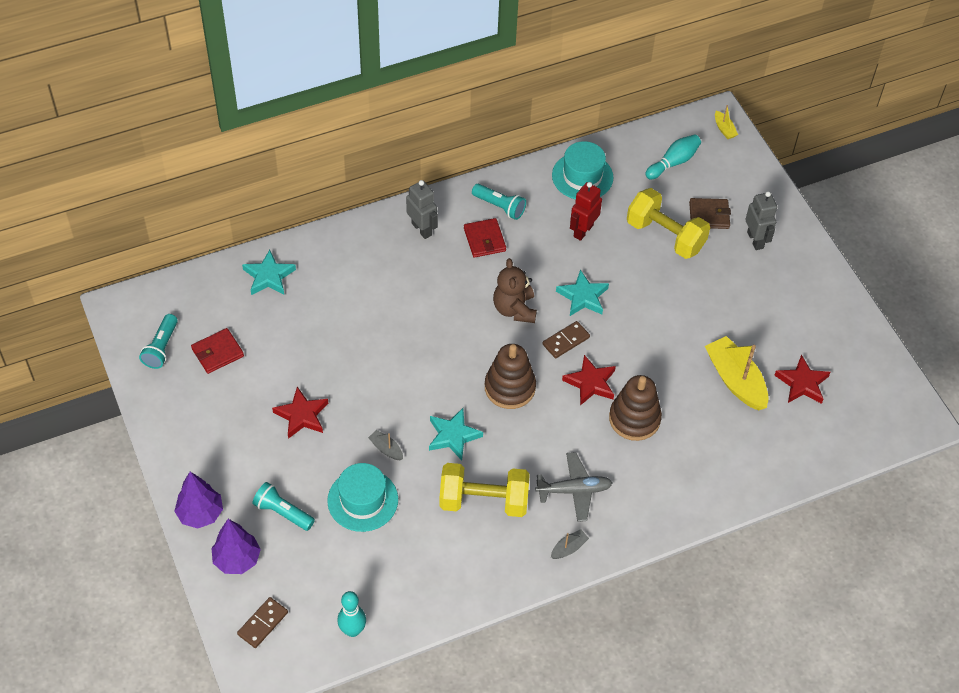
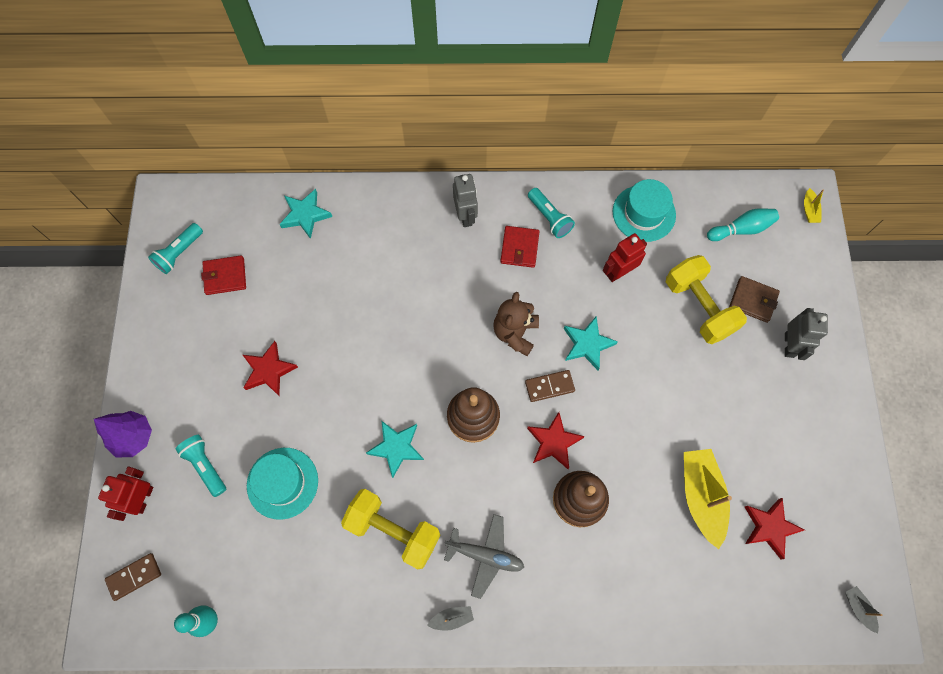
camera: 25 degrees right, 15 degrees up
purple tree [212,519,261,574] -> red robot [98,467,153,521]
grey boat [368,430,403,460] -> grey boat moved to [846,586,882,634]

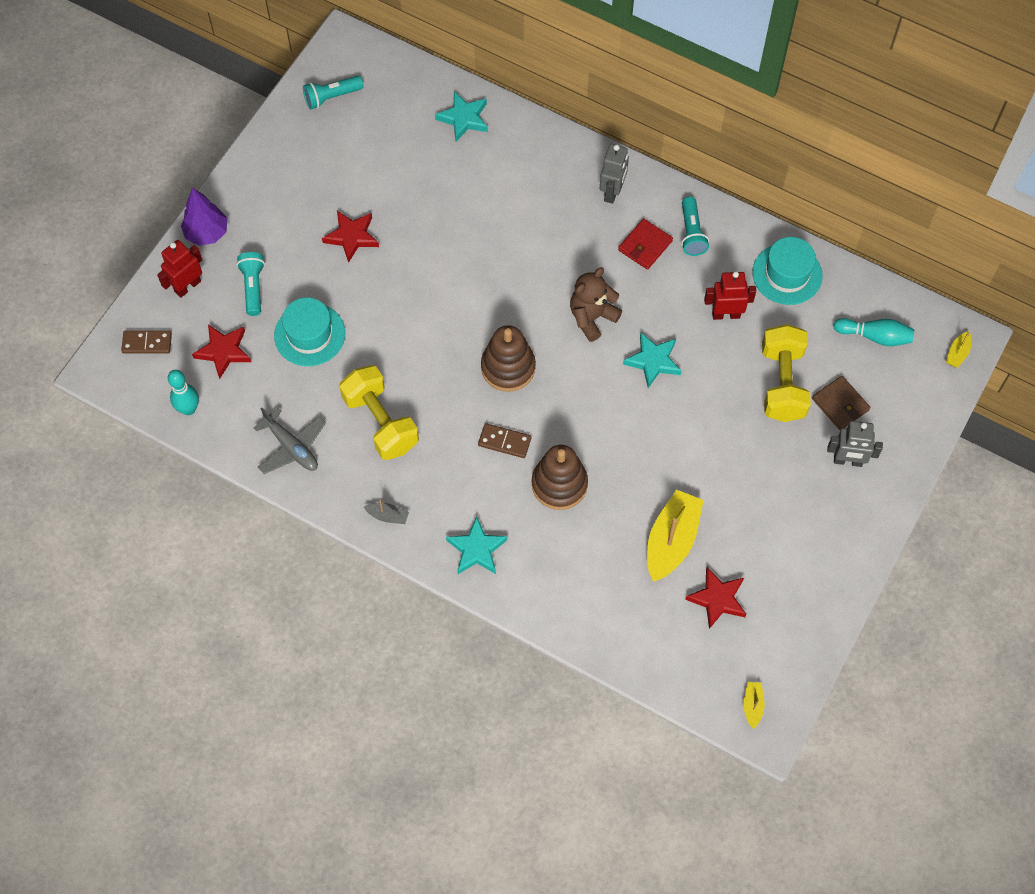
camera: 30 degrees right, 5 degrees down
red wallet [201,255,246,295] -> none
turquoise star [366,420,424,478] -> turquoise star moved to [446,516,508,574]
grey plane [444,514,524,599] -> grey plane moved to [253,408,326,474]
brown domino [525,370,575,402] -> brown domino moved to [478,423,531,458]
red star [527,412,585,469] -> red star moved to [192,325,251,379]
grey robot [785,308,828,360] -> grey robot turned 60 degrees clockwise [827,421,883,467]
grey boat [846,586,882,634] -> yellow boat [744,682,765,729]

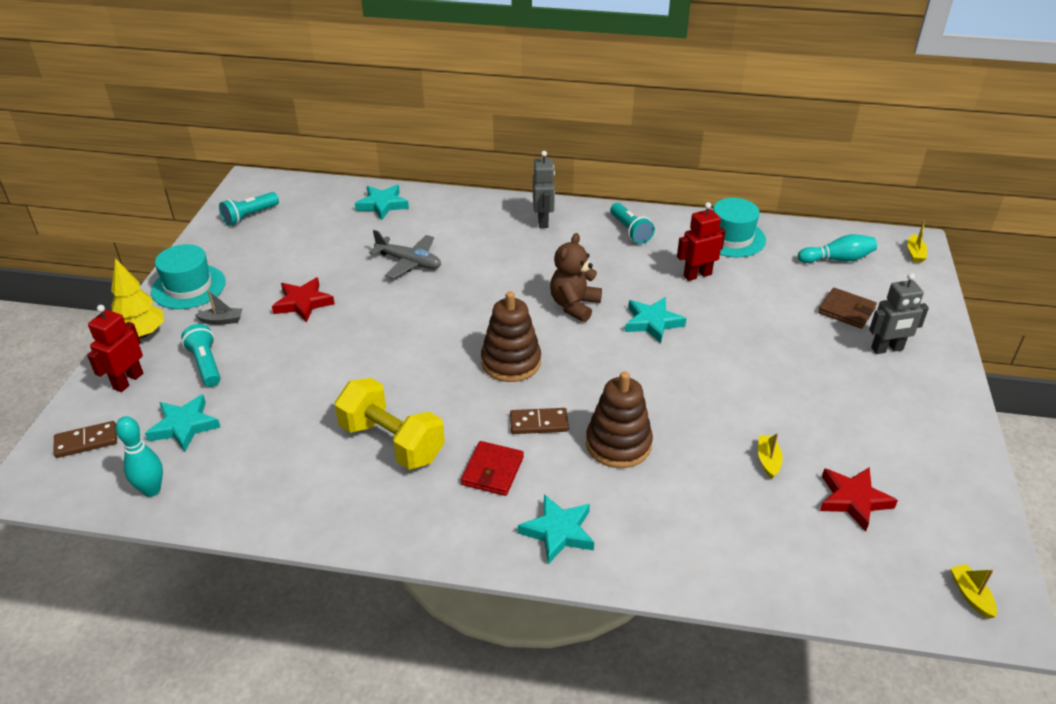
camera: 20 degrees left, 25 degrees down
purple tree [181,187,227,246] -> yellow tree [111,258,164,339]
red star [192,325,251,379] -> turquoise star [145,394,220,452]
grey plane [253,408,326,474] -> grey plane moved to [369,230,441,279]
turquoise hat [274,297,345,366] -> turquoise hat moved to [151,244,226,309]
grey boat [364,500,409,524] -> grey boat moved to [195,290,242,325]
red wallet [618,218,673,270] -> red wallet moved to [461,441,524,496]
yellow boat [647,489,704,582] -> yellow boat [758,433,783,479], size x0.46
yellow dumbbell [762,324,811,422] -> none

